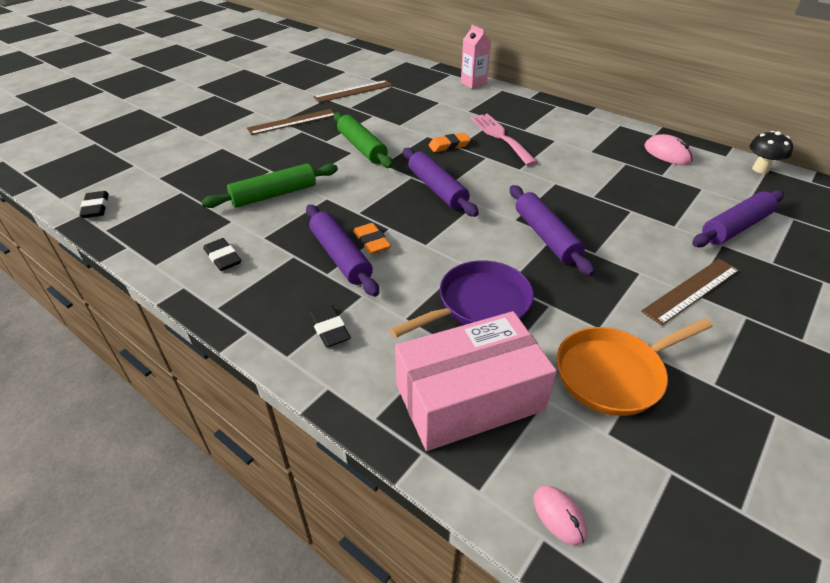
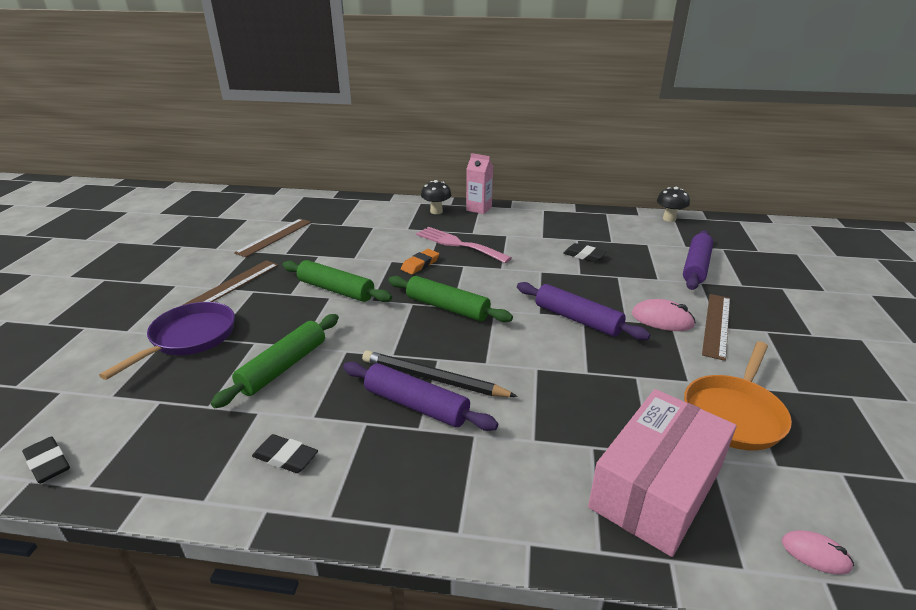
camera: 30 degrees left, 10 degrees down
black eraser [309,305,351,347] -> black eraser moved to [563,243,607,262]
orange eraser [353,223,391,254] -> black pencil [362,350,518,397]
purple pan [390,260,534,338] -> purple pan moved to [99,302,235,380]
purple rolling pin [403,148,479,217] -> green rolling pin [388,276,513,322]
pink carton [461,25,491,89] -> pink carton moved to [466,153,493,214]
pink mouse [645,134,693,165] -> pink mouse moved to [632,299,696,331]
none -> black mushroom [421,180,451,214]

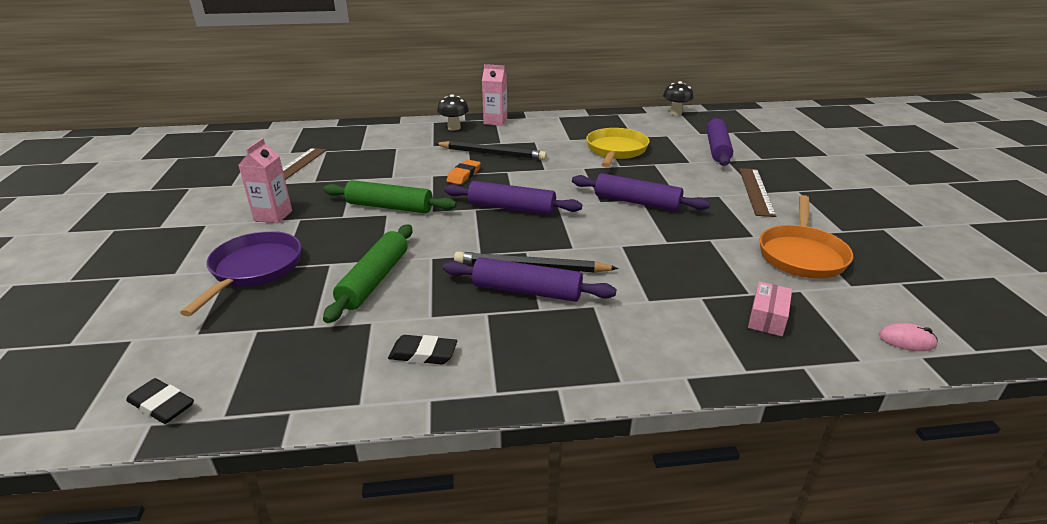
camera: 15 degrees left, 0 degrees up
brown ruler [183,260,279,305] -> pink carton [238,138,292,223]
green rolling pin [388,276,513,322] -> purple rolling pin [444,181,582,215]
pink fork [416,227,512,263] -> black pencil [435,141,547,160]
black eraser [563,243,607,262] -> yellow pan [586,128,649,167]
pink box [588,389,737,557] -> pink box [748,282,792,336], size x0.43
pink mouse [632,299,696,331] -> none

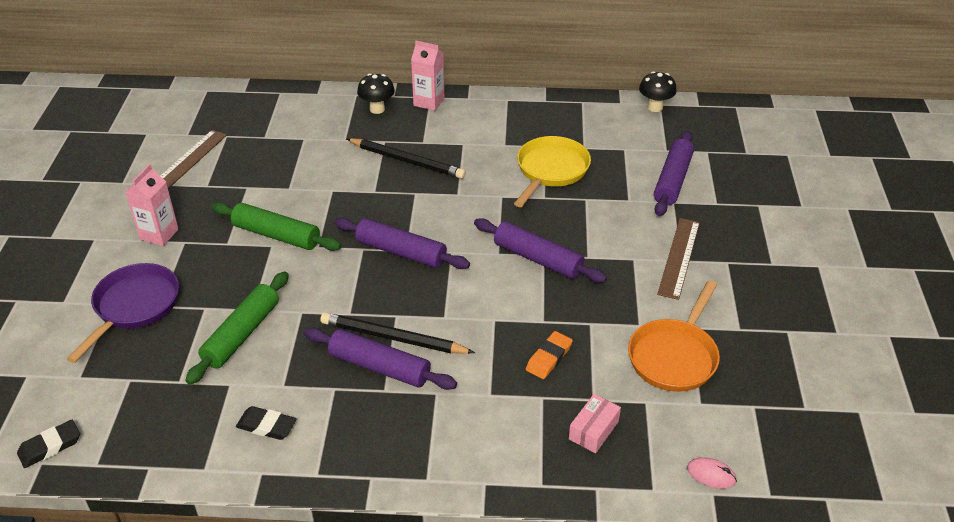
camera: 10 degrees right, 10 degrees up
black eraser [126,378,194,424] -> black eraser turned 75 degrees counterclockwise [17,420,80,468]
orange eraser [447,159,481,185] -> orange eraser moved to [526,331,573,379]

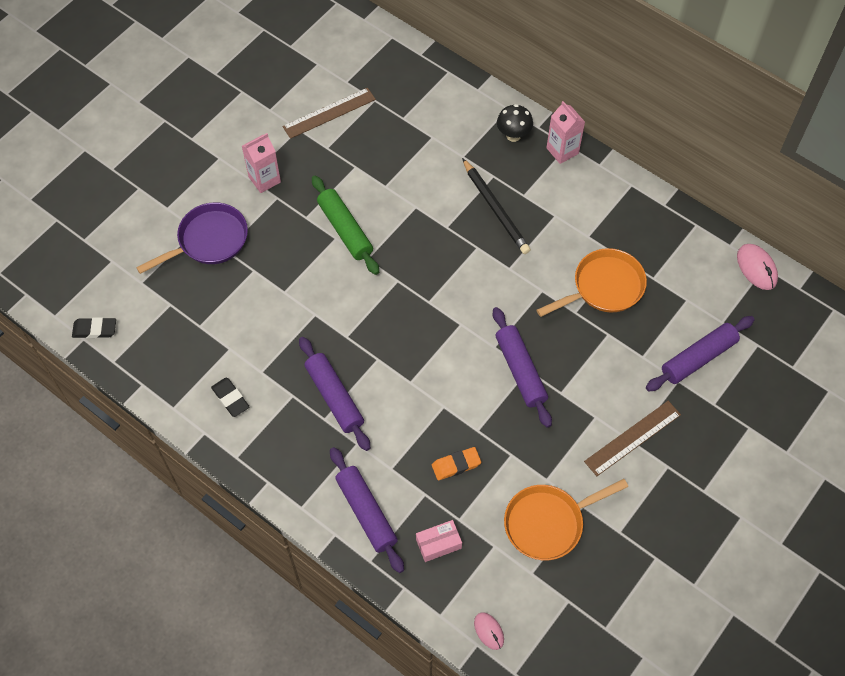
camera: 35 degrees right, 20 degrees up
green rolling pin [185,271,289,385] -> none
black pencil [320,312,475,354] -> none
purple rolling pin [334,218,470,269] -> purple rolling pin moved to [330,447,404,573]
yellow pan [514,136,591,207] -> orange pan [536,248,647,317]
black mushroom [639,71,677,112] -> pink mouse [737,244,778,290]

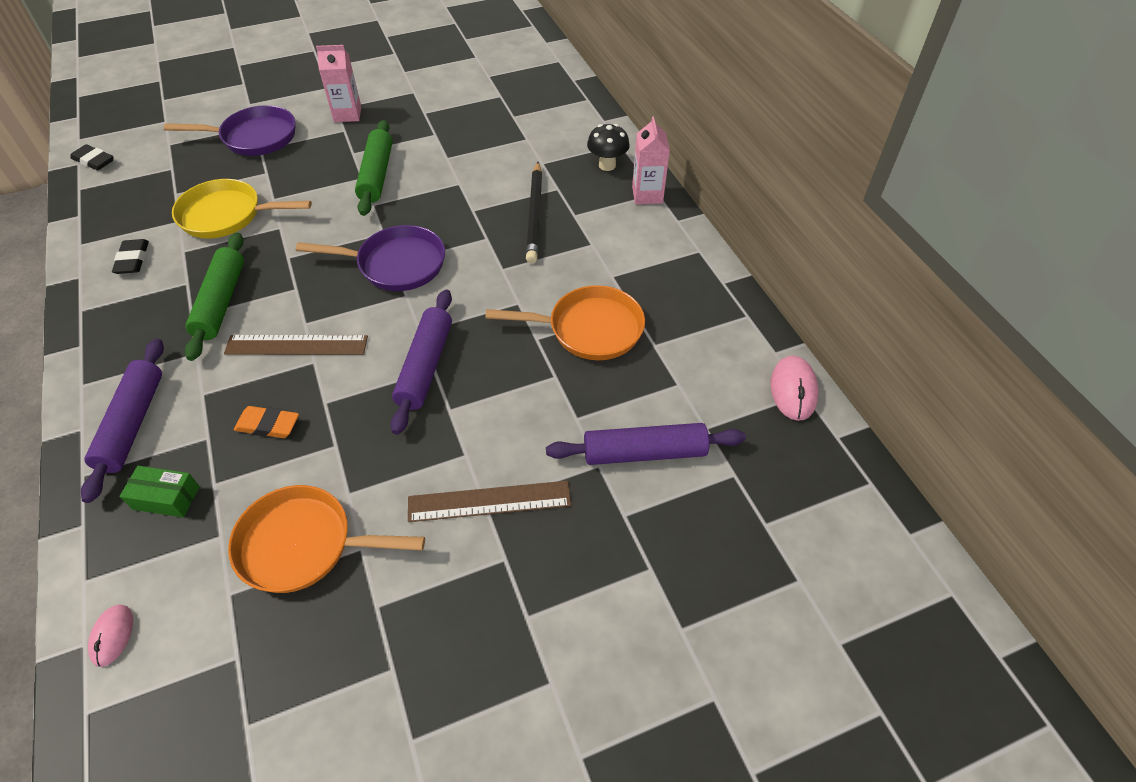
camera: 30 degrees right, 10 degrees down
brown ruler [282,88,376,139] -> brown ruler moved to [224,335,368,355]
purple rolling pin [299,337,370,451] -> green rolling pin [185,232,244,361]
pink box [416,520,462,562] -> green box [119,466,200,517]
none -> yellow pan [172,179,312,238]
none -> purple pan [296,225,445,291]

